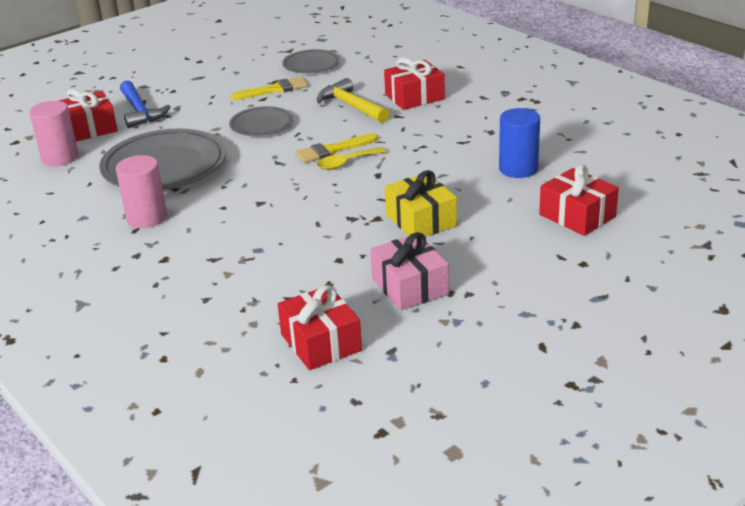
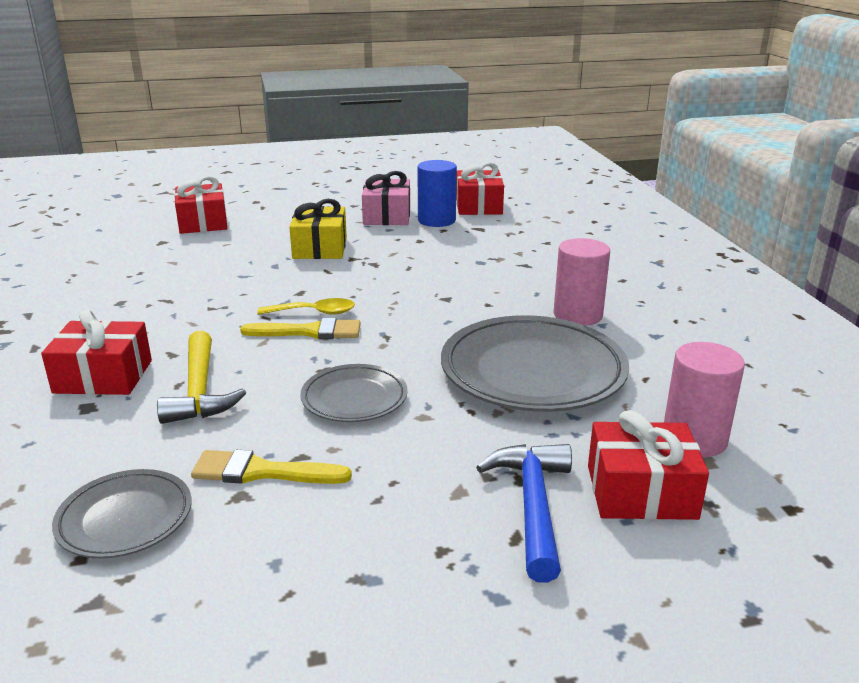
camera: 155 degrees left, 5 degrees down
blue cylinder [499,108,540,178] -> blue cylinder moved to [417,160,457,227]

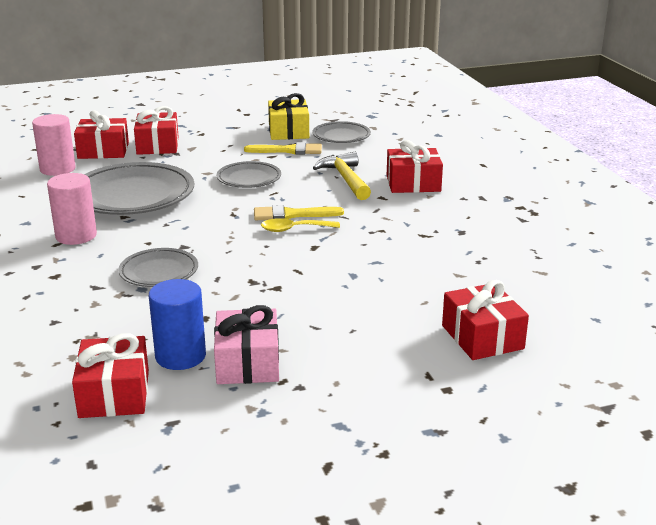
camera: 175 degrees right, 0 degrees up
yellow gift [289,199,347,259] -> yellow gift moved to [268,93,309,140]
blue hammer [476,444,572,583] -> red gift [134,106,179,155]
none -> grey plate [118,248,198,287]

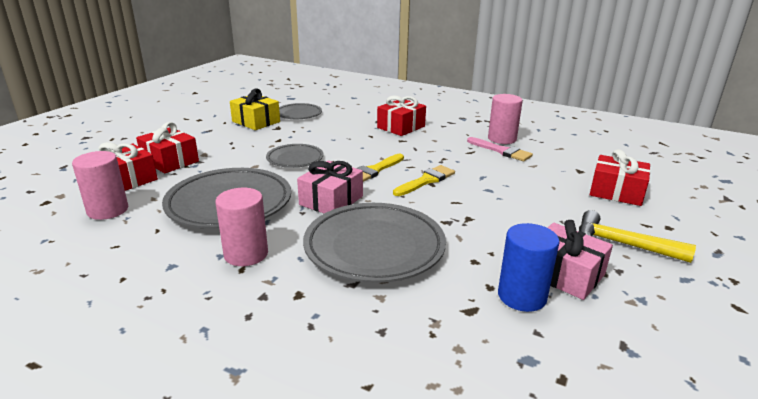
camera: 45 degrees left, 0 degrees up
red gift [72,333,149,418] -> none
grey plate [118,248,198,287] -> grey plate [303,203,446,283], size x1.84
yellow brush [244,142,322,155] -> yellow brush moved to [393,165,455,196]
yellow spoon [261,218,340,232] -> none
yellow hammer [313,152,371,200] -> yellow hammer moved to [579,210,696,263]
none -> pink gift [297,161,363,213]
none -> pink brush [467,137,533,161]
none -> pink cylinder [488,94,523,144]

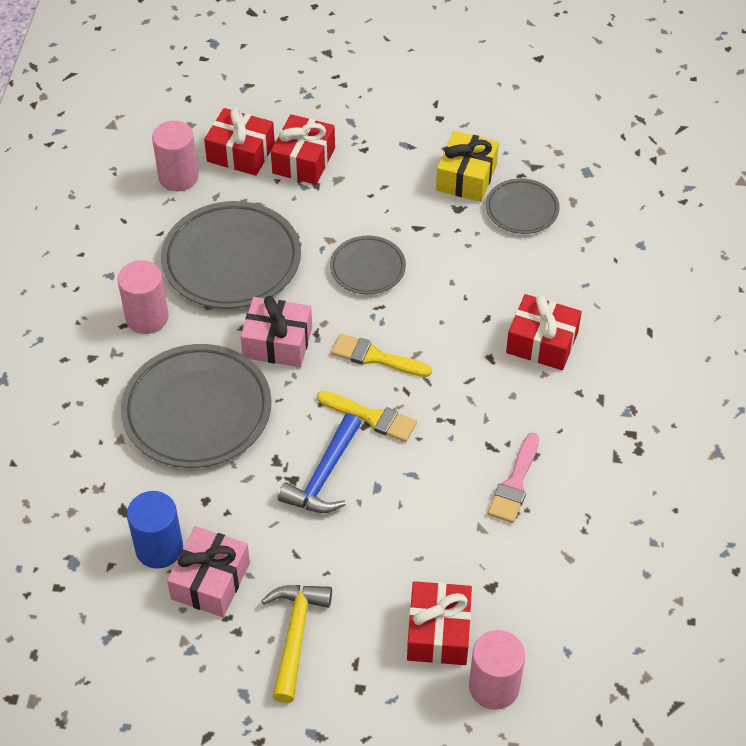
camera: 70 degrees right, 25 degrees up
pink cylinder [488,94,523,144] -> pink cylinder moved to [469,630,525,710]
none -> blue hammer [278,413,361,513]

